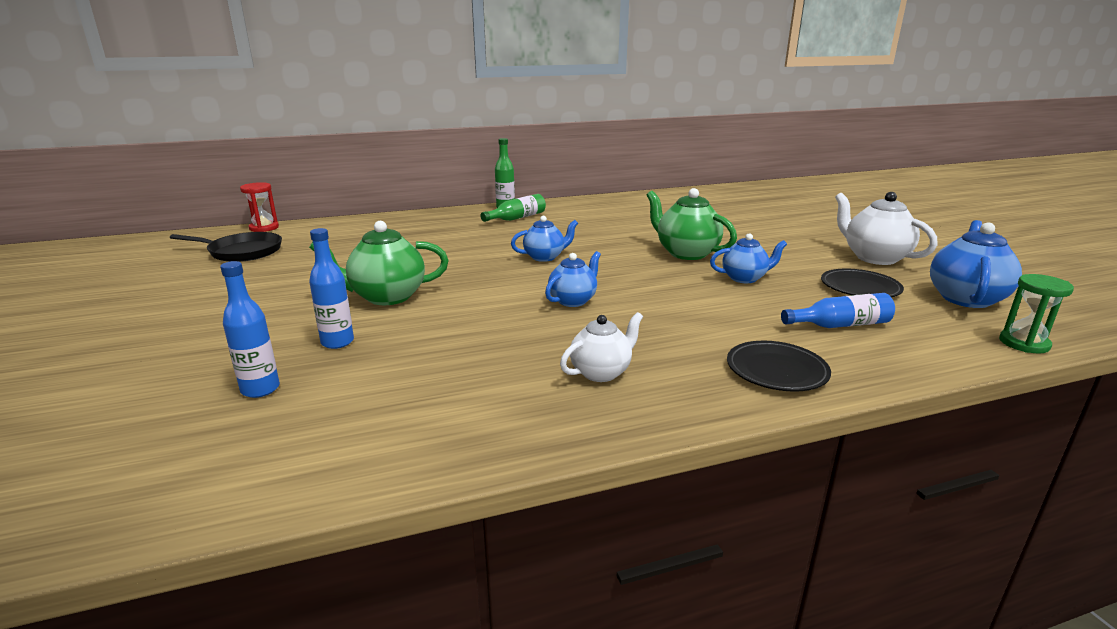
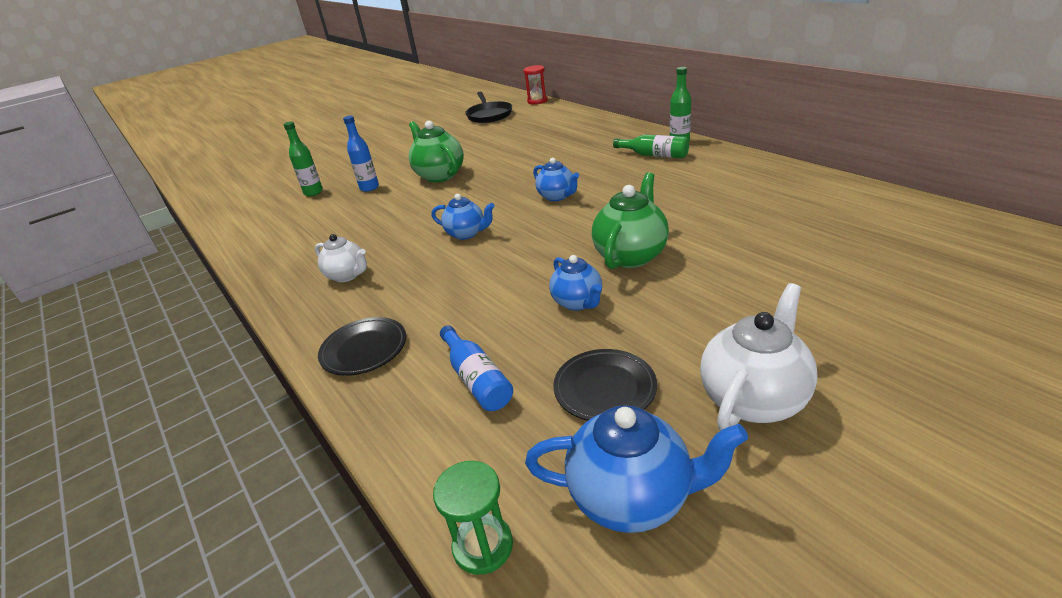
camera: 75 degrees right, 10 degrees up
blue bottle [220,261,280,398] -> green bottle [284,121,323,196]

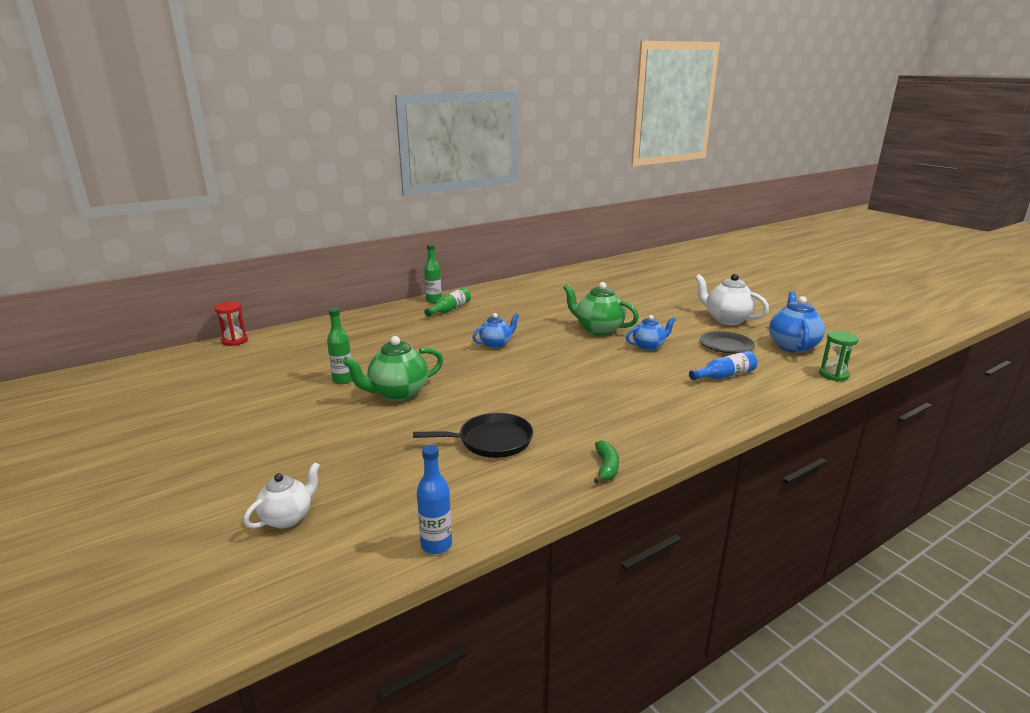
camera: 90 degrees left, 10 degrees down
green bottle [284,121,323,196] -> green bottle moved to [327,308,352,384]
white teapot [315,234,367,282] -> white teapot moved to [243,462,320,529]
black plate [318,317,406,376] -> none
blue bottle [343,116,379,192] -> blue bottle moved to [417,445,452,554]
blue teapot [431,194,495,240] -> none
black pan [465,92,512,123] -> black pan moved to [413,413,533,458]
none -> green banana [594,440,619,483]

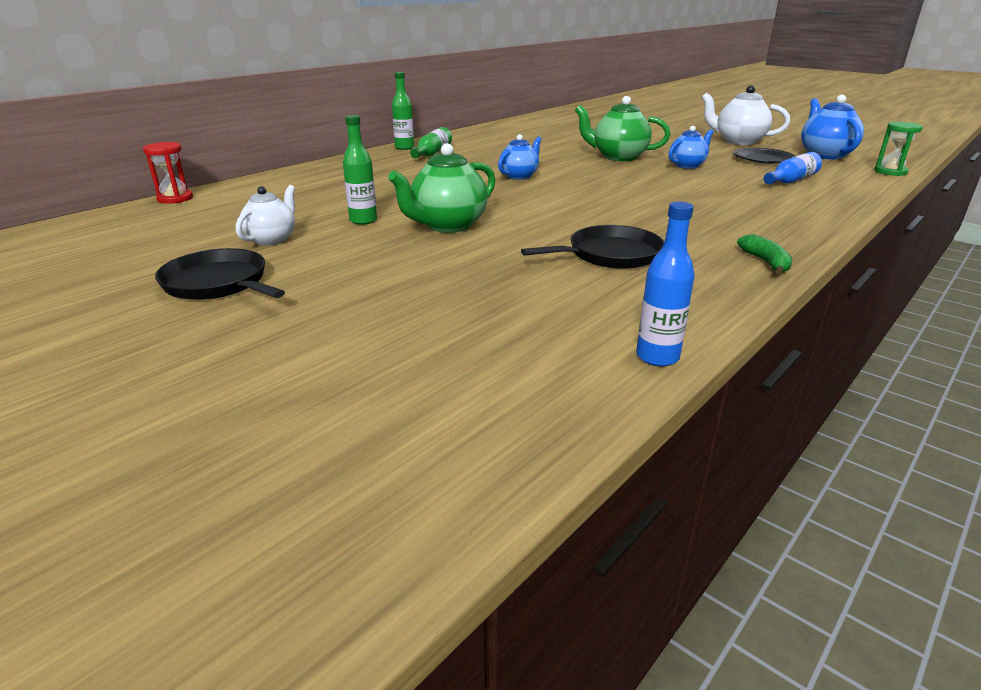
camera: 15 degrees left, 5 degrees up
white teapot [243,462,320,529] -> white teapot moved to [236,185,295,245]
none -> black pan [155,248,285,300]

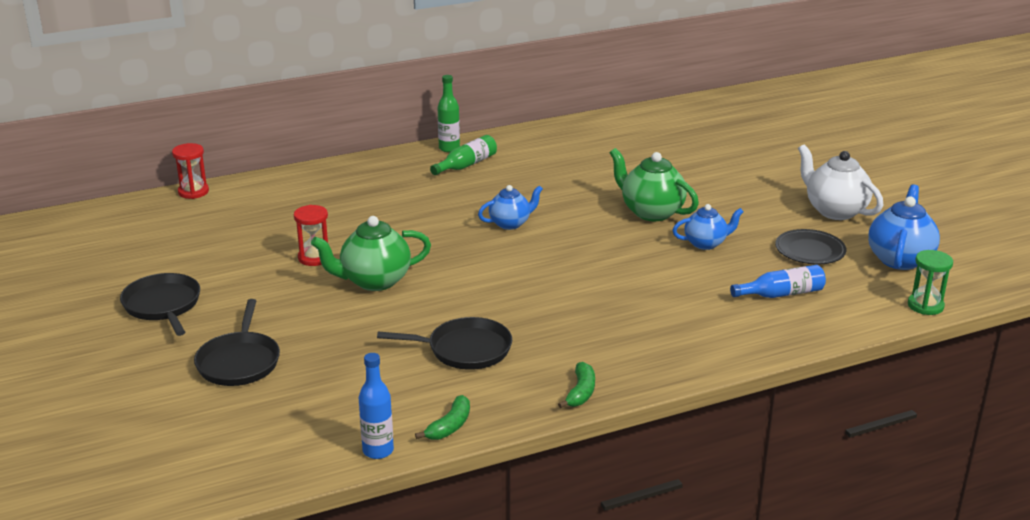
camera: 25 degrees right, 0 degrees up
white teapot [236,185,295,245] -> none
green bottle [343,115,377,225] -> red hourglass [294,205,328,266]
none -> black pan [194,299,280,386]
none -> green banana [415,395,470,440]

